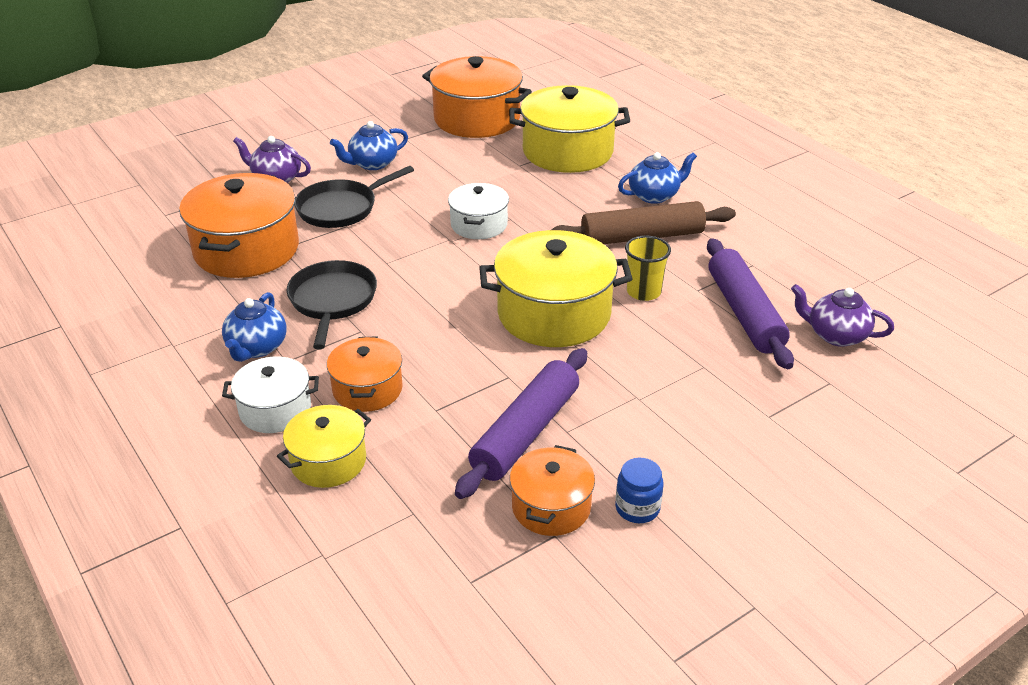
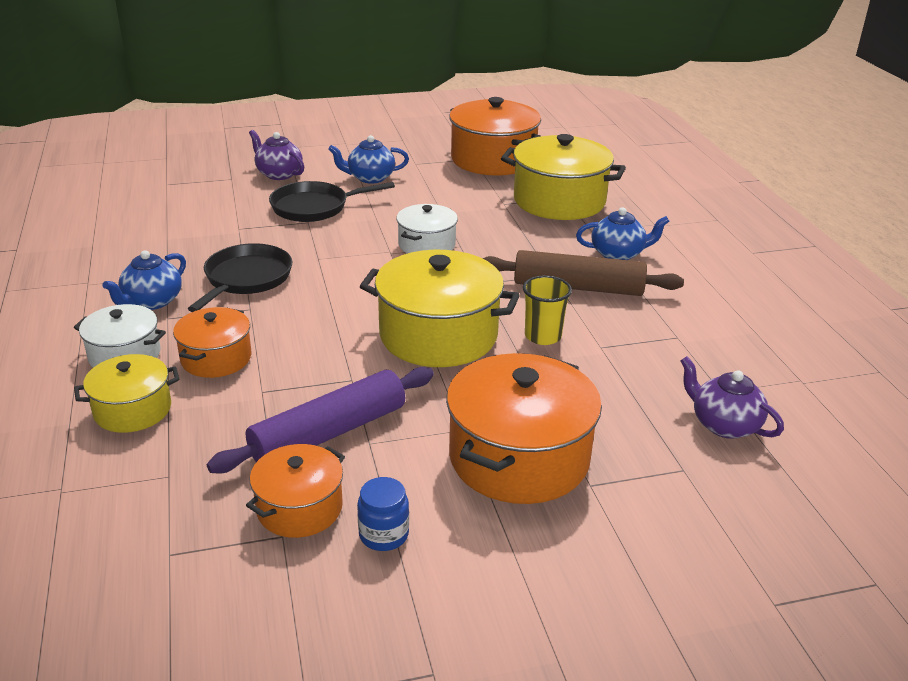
camera: 20 degrees right, 5 degrees down
orange pot [179,173,299,278] -> orange pot moved to [446,353,602,504]
purple rolling pin [707,238,794,369] -> none

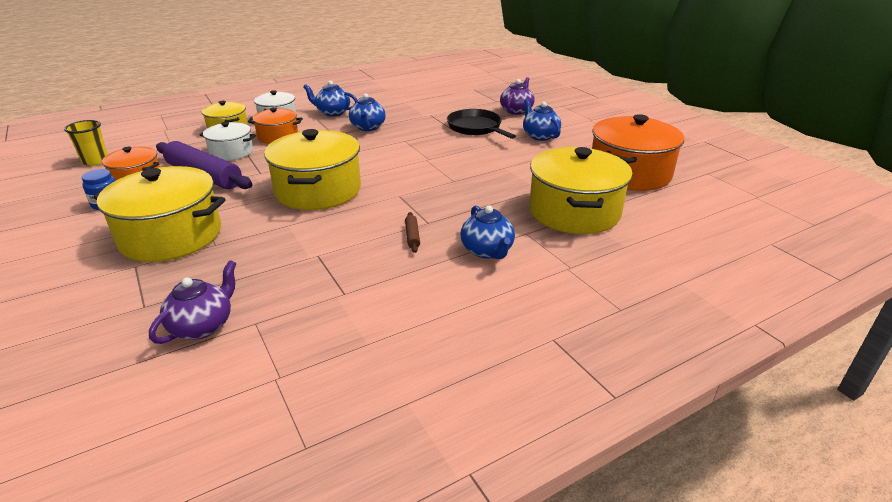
camera: 75 degrees right, 0 degrees up
black pan [188,243,292,312] -> blue teapot [349,93,386,131]
white pot [396,204,458,254] -> white pot moved to [199,122,256,161]
orange pot [446,353,602,504] -> yellow pot [93,166,226,262]
brown rolling pin [482,250,684,296] -> brown rolling pin [405,212,420,253], size x0.40
yellow cup [523,275,572,345] -> yellow cup moved to [64,120,108,166]

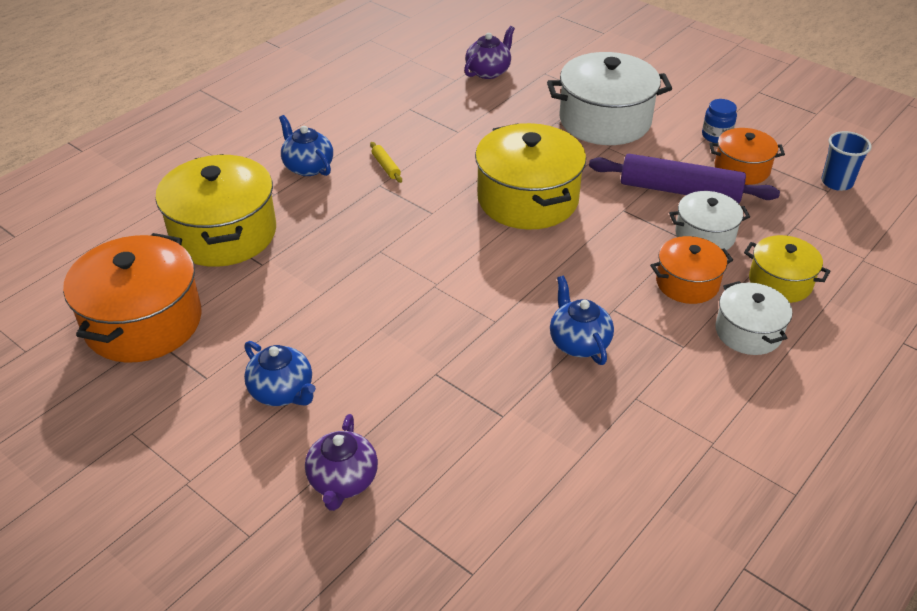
camera: 160 degrees right, 10 degrees up
yellow cup [64,120,108,166] -> blue cup [822,131,872,191]
yellow pot [93,166,226,262] -> white pot [547,52,672,145]
purple teapot [149,260,237,344] -> purple teapot turned 150 degrees counterclockwise [464,26,515,79]
blue teapot [303,81,357,117] -> none
brown rolling pin [405,212,420,253] -> yellow rolling pin [370,142,402,183]
black pan [447,109,516,139] -> none

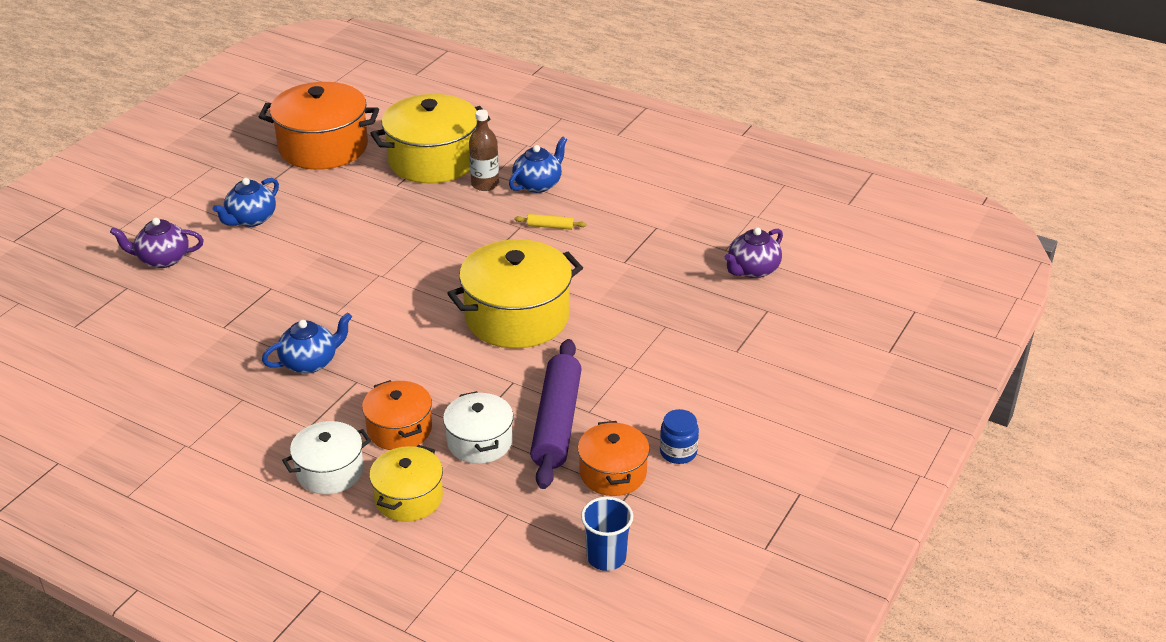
camera: 80 degrees right, 5 degrees down
yellow rolling pin [370,142,402,183] -> yellow rolling pin turned 45 degrees clockwise [514,214,586,230]
purple teapot [464,26,515,79] -> purple teapot turned 105 degrees clockwise [724,227,783,278]
white pot [547,52,672,145] -> none
none -> brown bottle [469,110,499,191]

